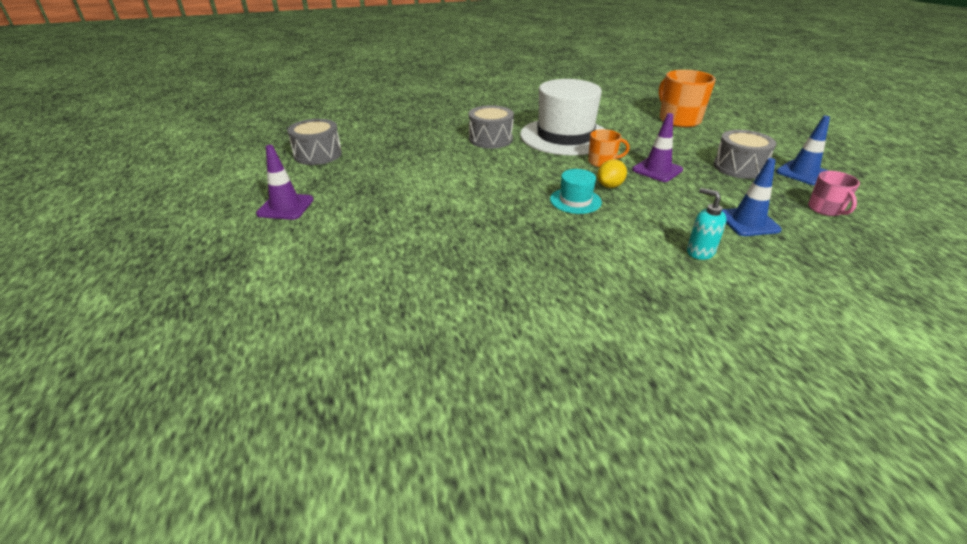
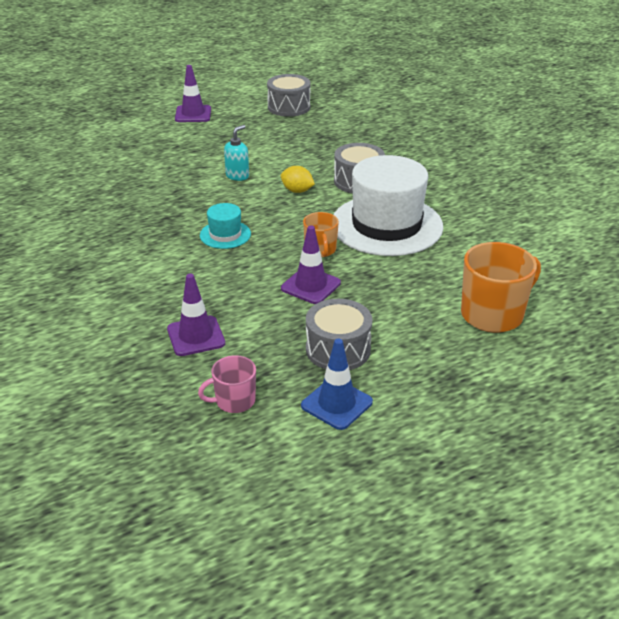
camera: 80 degrees right, 0 degrees up
yellow lemon [597,159,627,188] -> yellow lemon moved to [281,166,315,193]
turquoise soap dispenser [687,188,727,260] -> turquoise soap dispenser moved to [224,125,249,181]
blue traffic cone [722,158,782,236] -> purple traffic cone [167,274,225,356]

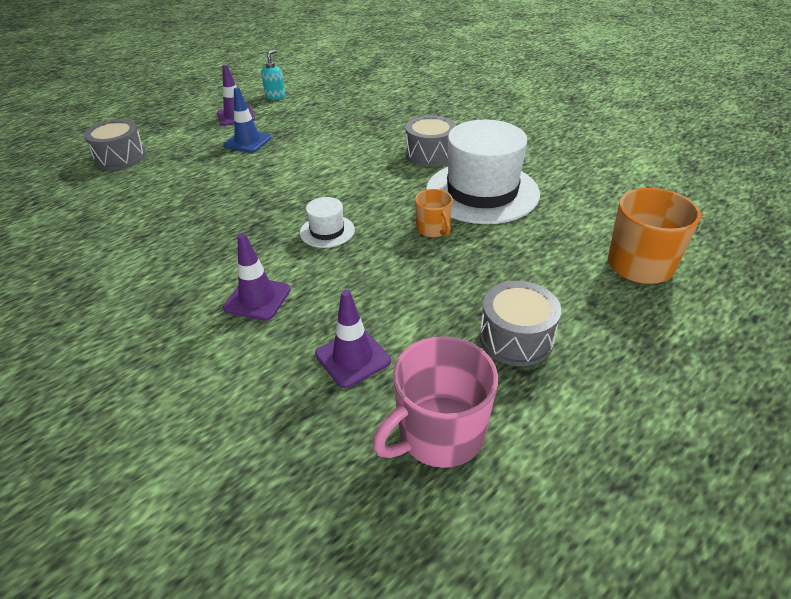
camera: 15 degrees left, 5 degrees up
pink mug [198,355,256,413] -> pink mug [373,336,498,468], size x1.78
turquoise hat [200,203,251,249] -> white hat [300,197,355,248]
turquoise soap dispenser [224,125,249,181] -> turquoise soap dispenser moved to [261,50,286,100]
grey drum [267,74,311,117] -> grey drum moved to [84,119,146,170]
yellow lemon [281,166,315,193] -> none
purple traffic cone [281,226,341,304] -> purple traffic cone moved to [223,233,291,321]
blue traffic cone [301,339,373,430] -> blue traffic cone moved to [223,87,272,153]

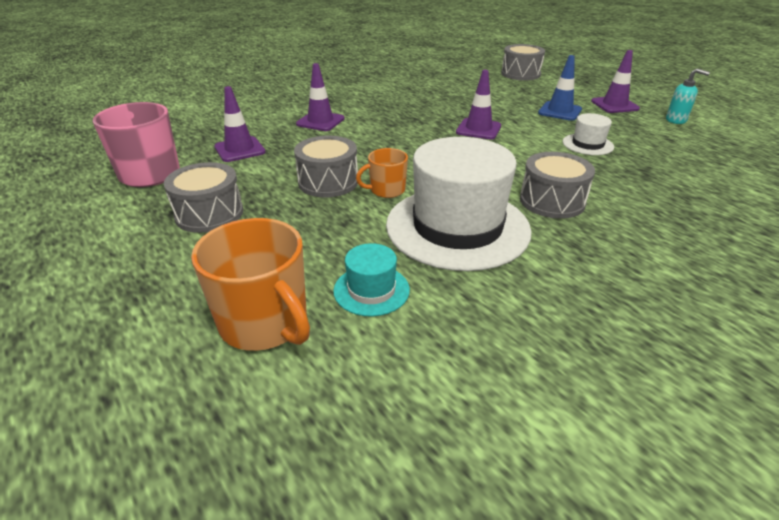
camera: 95 degrees right, 5 degrees down
white hat [300,197,355,248] -> white hat moved to [563,113,614,155]
none -> grey drum [294,136,358,198]
none -> turquoise hat [333,243,410,317]
none -> purple traffic cone [456,70,501,139]

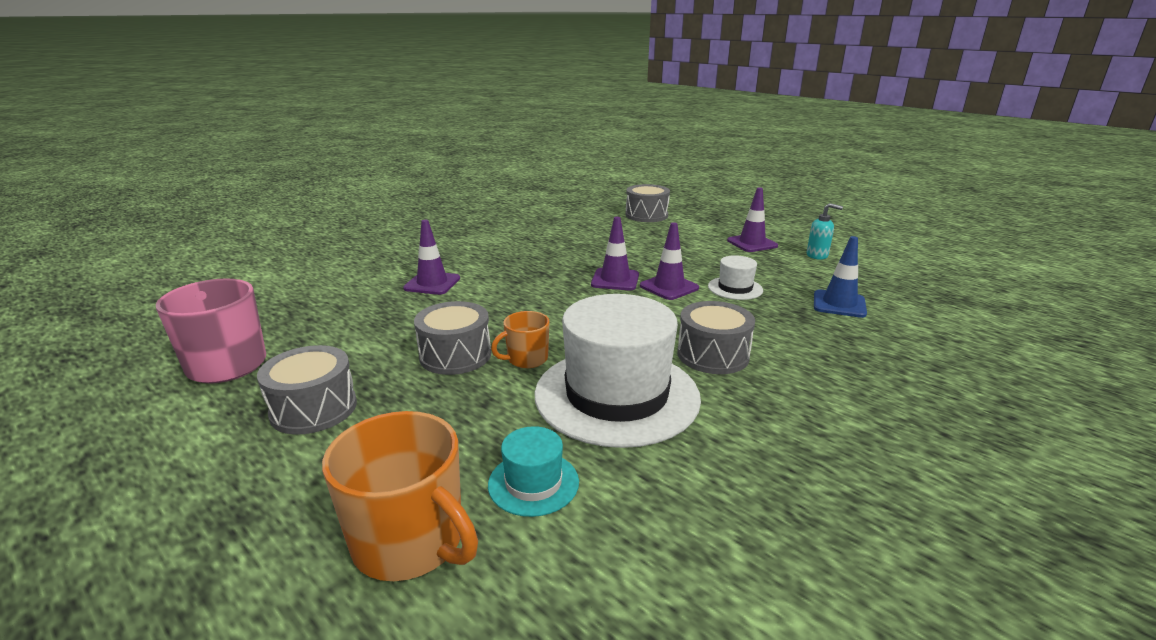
camera: 10 degrees left, 10 degrees down
purple traffic cone [214,86,265,162] -> purple traffic cone moved to [640,222,699,300]
blue traffic cone [538,55,582,121] -> blue traffic cone moved to [814,236,867,318]

